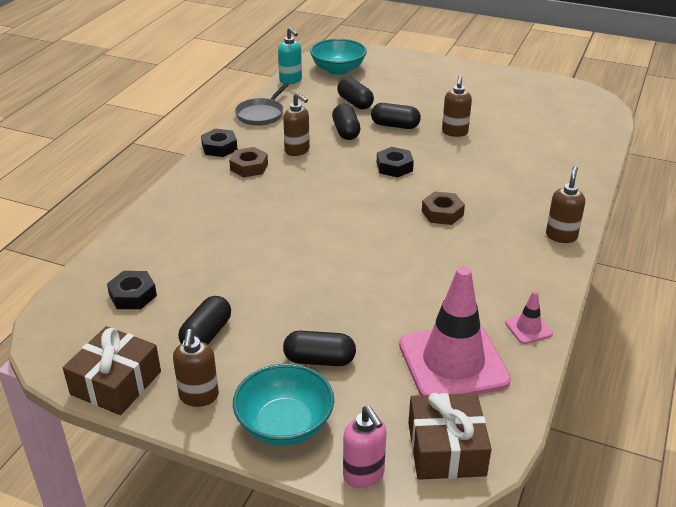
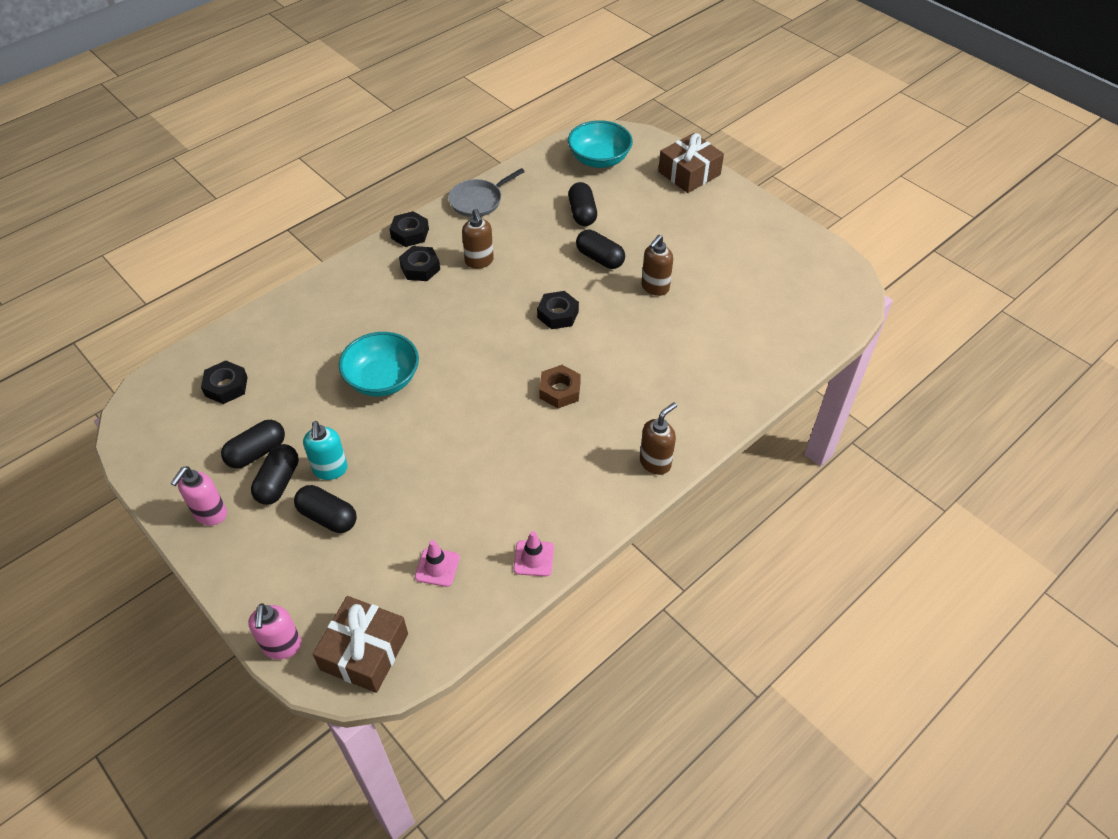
camera: 25 degrees right, 15 degrees up
brown gift [63,326,161,415] -> brown gift moved to [658,133,724,193]
brown soap dispenser [173,329,219,407] -> pink soap dispenser [170,466,227,525]
brown nut [229,147,268,177] -> black nut [399,246,440,281]
turquoise bowl [233,364,334,446] -> turquoise bowl moved to [339,332,419,397]
turquoise soap dispenser [278,27,302,84] -> turquoise soap dispenser moved to [303,421,348,480]
black capsule [332,104,360,140] -> black capsule moved to [251,444,299,505]
pink traffic cone [399,266,511,395] -> pink traffic cone [415,540,460,587], size x0.42

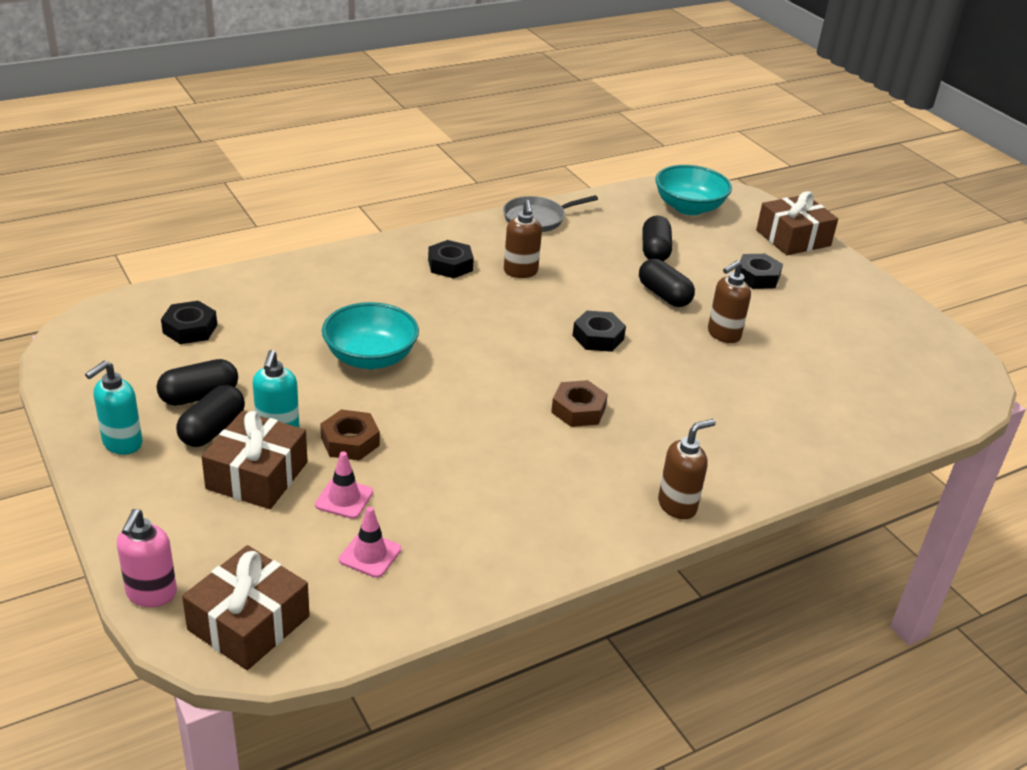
camera: 10 degrees right, 15 degrees down
pink soap dispenser [170,466,227,525] -> turquoise soap dispenser [85,361,142,455]
black capsule [294,485,357,533] -> brown gift [201,411,307,509]
black nut [390,211,429,247] -> black nut moved to [739,254,783,289]
pink traffic cone [514,531,554,576] -> pink traffic cone moved to [315,451,373,519]
none -> brown nut [321,409,380,461]

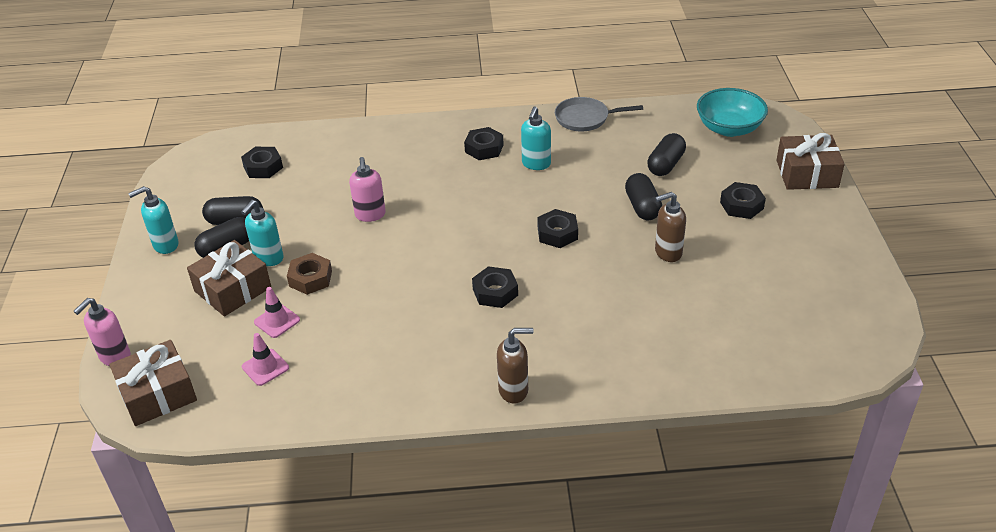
camera: 30 degrees right, 5 degrees up
turquoise bowl [322,302,419,369] -> pink soap dispenser [349,157,386,222]
brown soap dispenser [504,200,542,278] -> turquoise soap dispenser [521,107,551,170]
brown nut [551,380,608,427] -> black nut [472,266,518,308]

